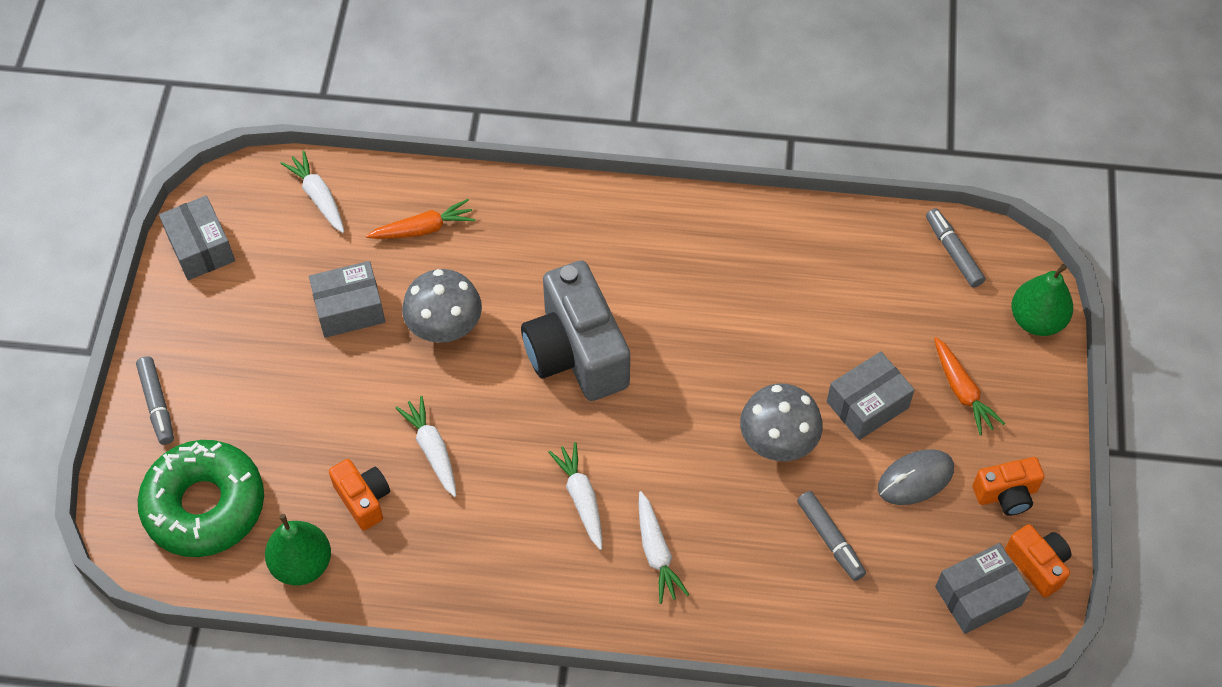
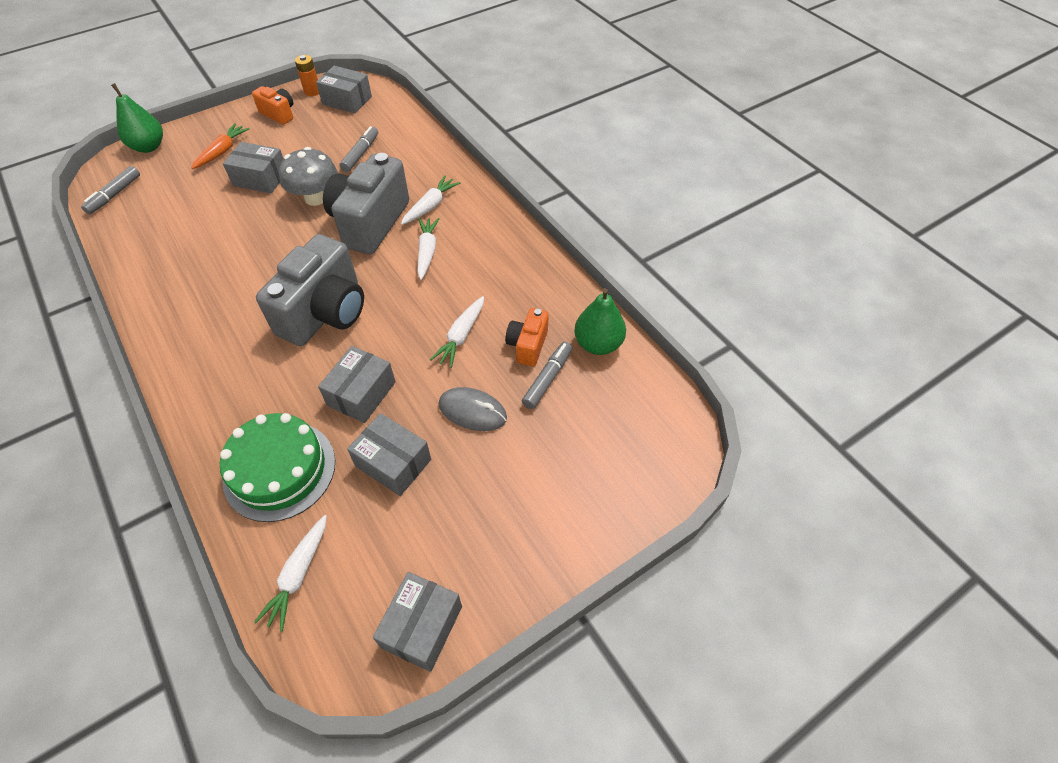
camera: 130 degrees left, 5 degrees down
grey marker [136,356,174,445] -> grey marker moved to [522,342,572,409]
green donut [138,440,264,557] -> none
orange carrot [366,199,476,239] -> green cake [220,413,335,522]
grey mushroom [402,269,482,343] -> grey box [318,346,396,423]
white carrot [548,442,602,550] -> white carrot turned 150 degrees clockwise [417,218,440,280]
grey mouse [878,449,954,505] -> grey mouse moved to [439,387,507,431]
orange camera [1005,524,1071,598] -> orange battery [295,55,319,96]
none -> grey camera [323,153,409,254]

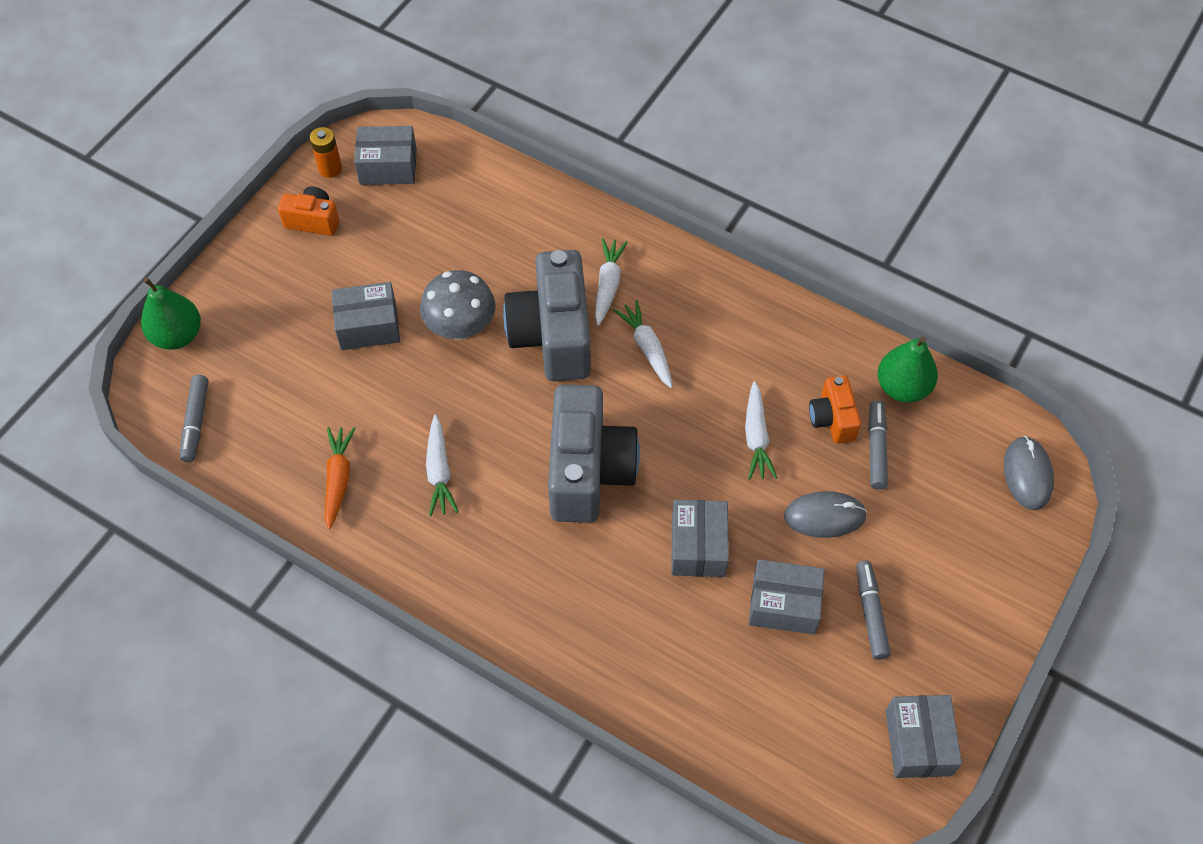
camera: 25 degrees left, 5 degrees up
orange carrot [191,124,249,169] -> orange carrot moved to [325,427,355,529]
green cake [220,413,335,522] -> none
white carrot [254,515,327,632] -> white carrot moved to [426,415,459,516]
grey marker [339,126,378,172] -> grey marker moved to [856,561,891,660]
none -> grey mouse [1004,436,1054,510]

